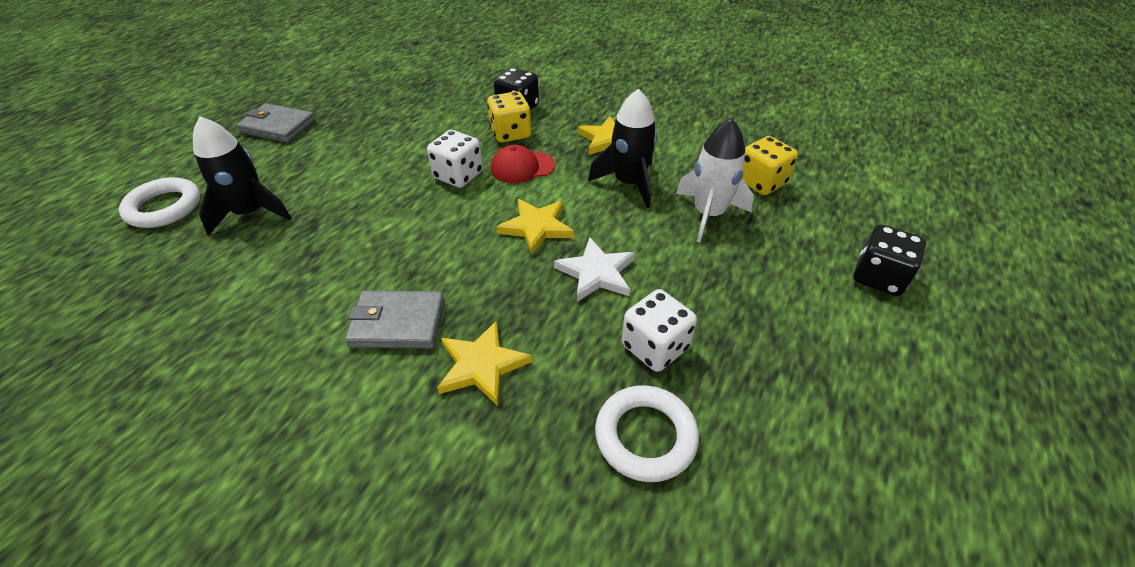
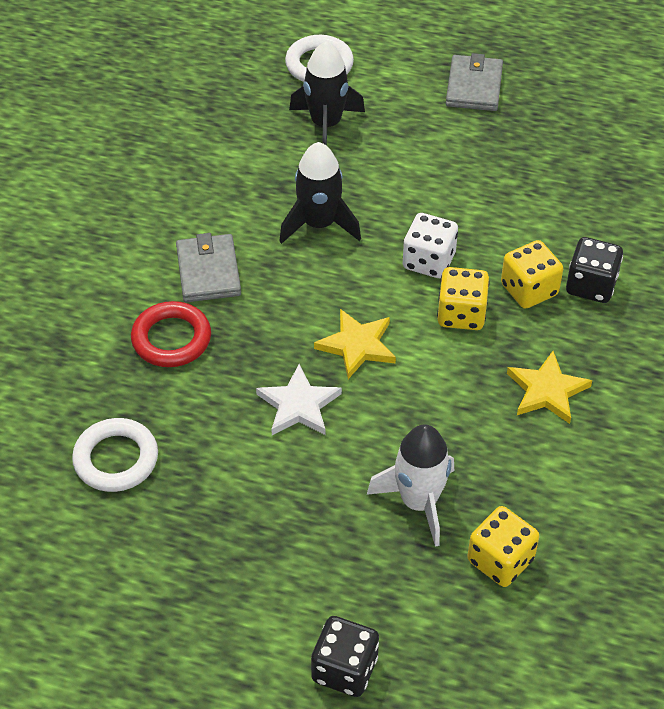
camera: 80 degrees right, 5 degrees up
yellow star [437,321,532,406] -> red ring [131,301,211,367]
red cap [491,145,555,183] -> yellow dice [437,267,490,330]
black rocket [588,89,657,208] -> black rocket moved to [279,142,361,244]
white dice [622,289,697,372] -> none

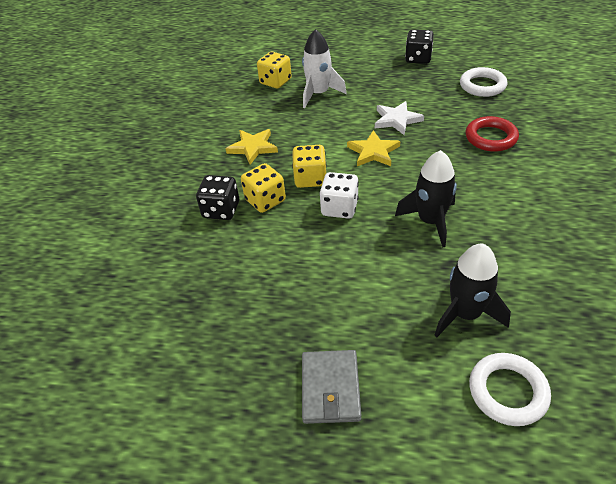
camera: 175 degrees right, 5 degrees down
grey wallet [176,233,241,302] -> none
black dice [311,616,379,697] -> black dice moved to [405,30,434,64]

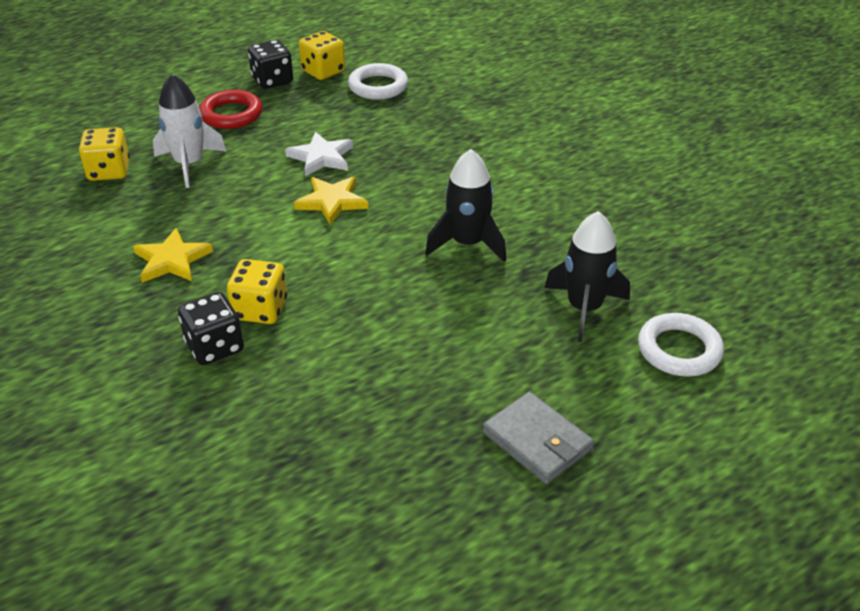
camera: 45 degrees left, 5 degrees down
yellow dice [292,145,326,188] -> yellow dice moved to [299,31,345,80]
white dice [319,172,359,219] -> none
red ring [465,116,519,152] -> red ring moved to [199,90,262,129]

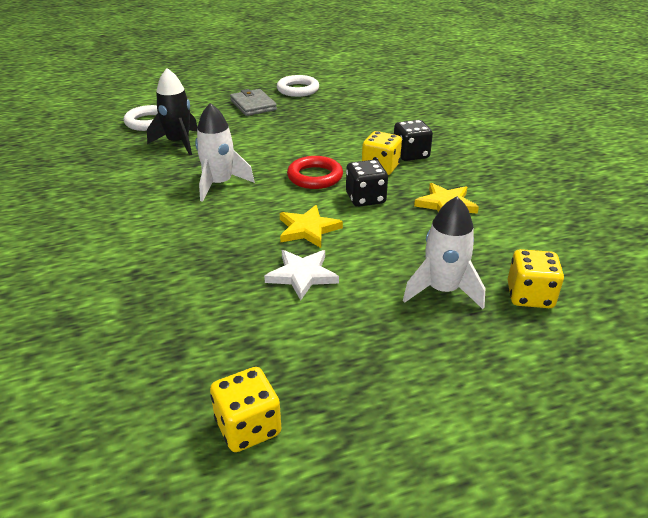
camera: 165 degrees left, 5 degrees down
red ring [199,90,262,129] -> red ring moved to [287,156,343,189]
black dice [248,40,293,89] -> black dice moved to [346,160,388,207]
white ring [348,63,408,100] -> white ring moved to [277,75,319,97]
black rocket [425,149,506,262] -> white rocket [195,103,255,202]

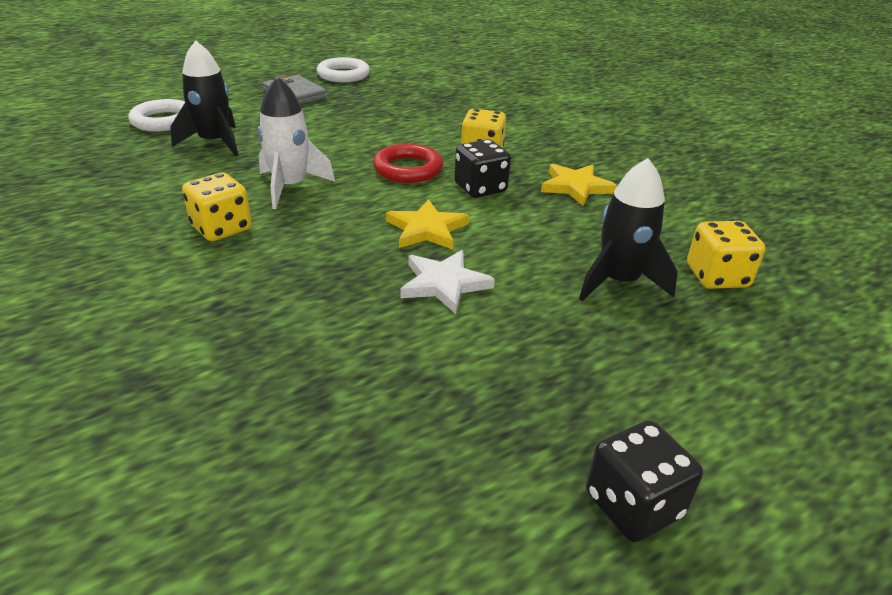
camera: 15 degrees left, 0 degrees up
yellow dice [210,367,281,452] -> yellow dice moved to [182,172,252,241]
black dice [394,120,433,161] -> black dice moved to [586,420,703,542]
white rocket [403,196,485,309] -> black rocket [579,158,678,301]

